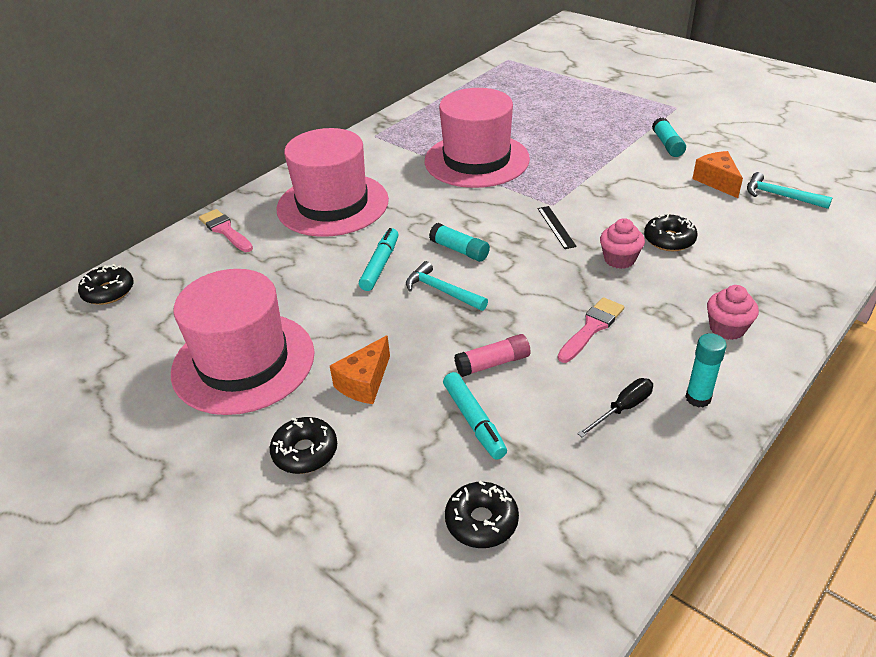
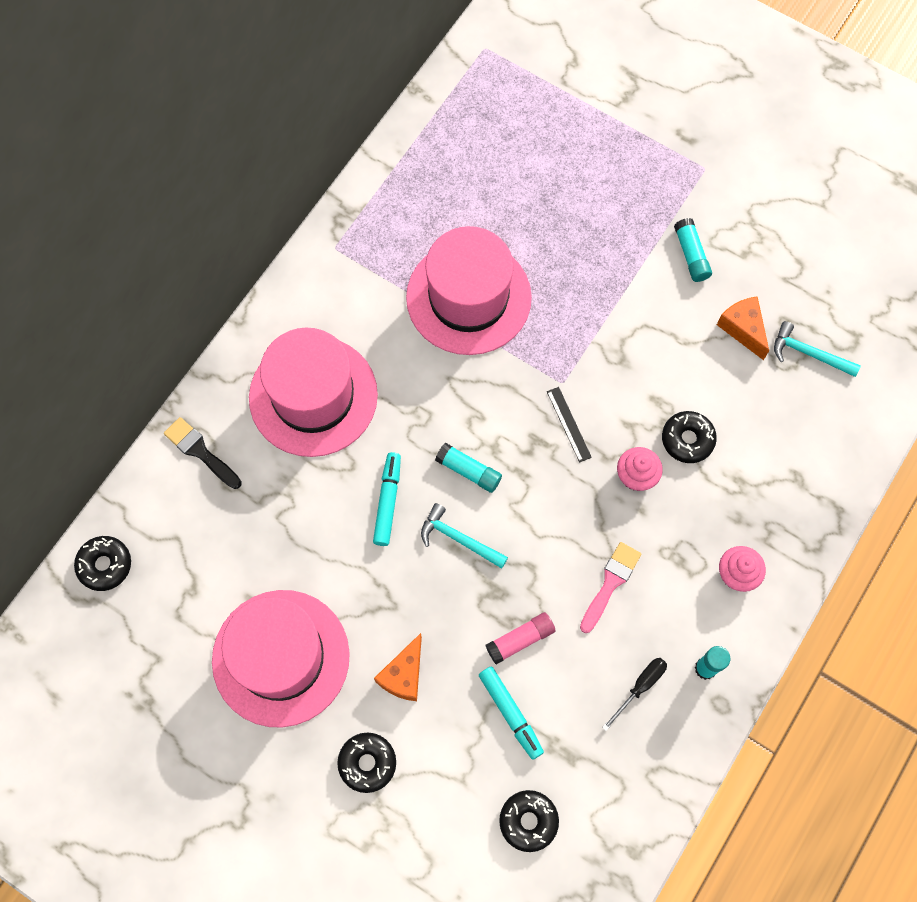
camera: 10 degrees left, 30 degrees up
pink brush [199,209,253,252] -> black brush [164,417,242,489]

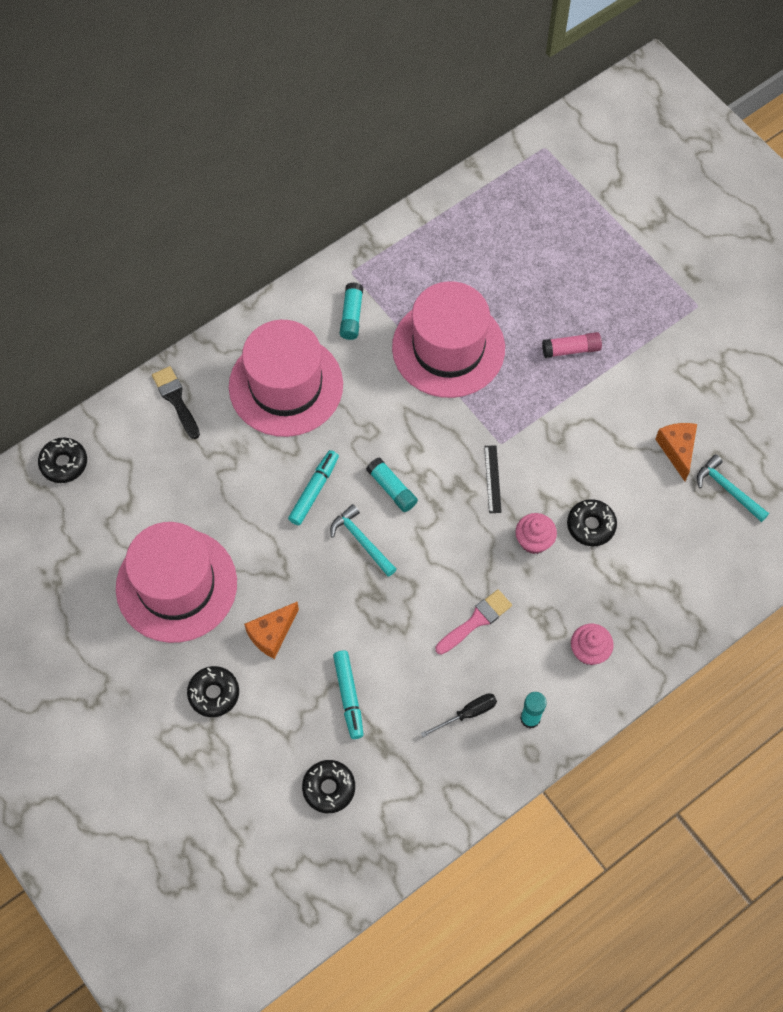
camera: 20 degrees right, 5 degrees down
pink glue stick [486,612,556,664] -> pink glue stick moved to [542,332,602,358]
turquoise glue stick [674,218,712,282] -> turquoise glue stick moved to [340,282,363,340]

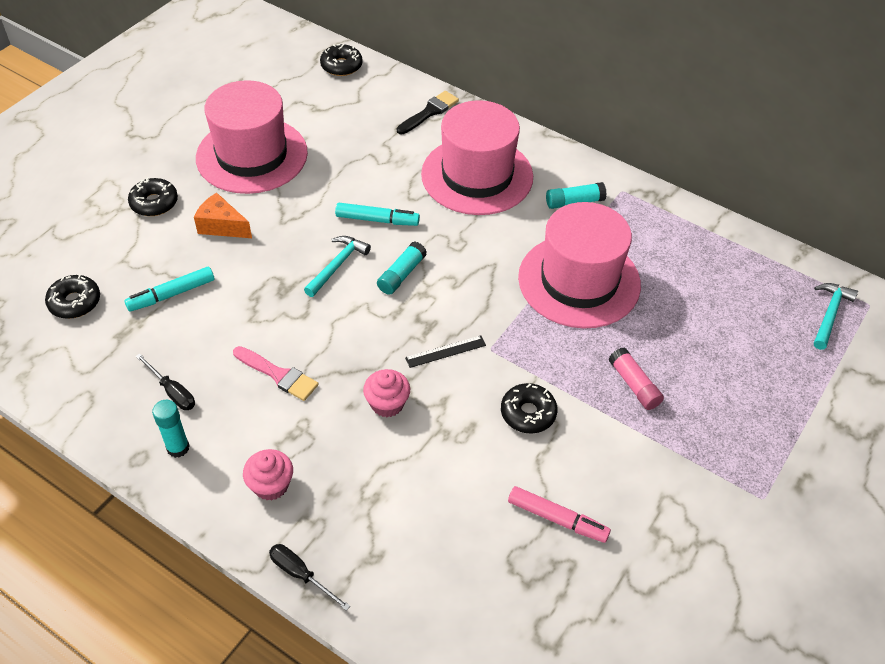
camera: 70 degrees right, 15 degrees down
black donut [567,499,617,546] -> black donut moved to [501,383,558,434]
orange cheese [655,423,697,481] -> pink marker [508,486,611,543]
turquoise hammer [697,454,769,522] -> turquoise hammer moved to [814,283,858,350]
none -> black screwdriver [269,544,350,611]

